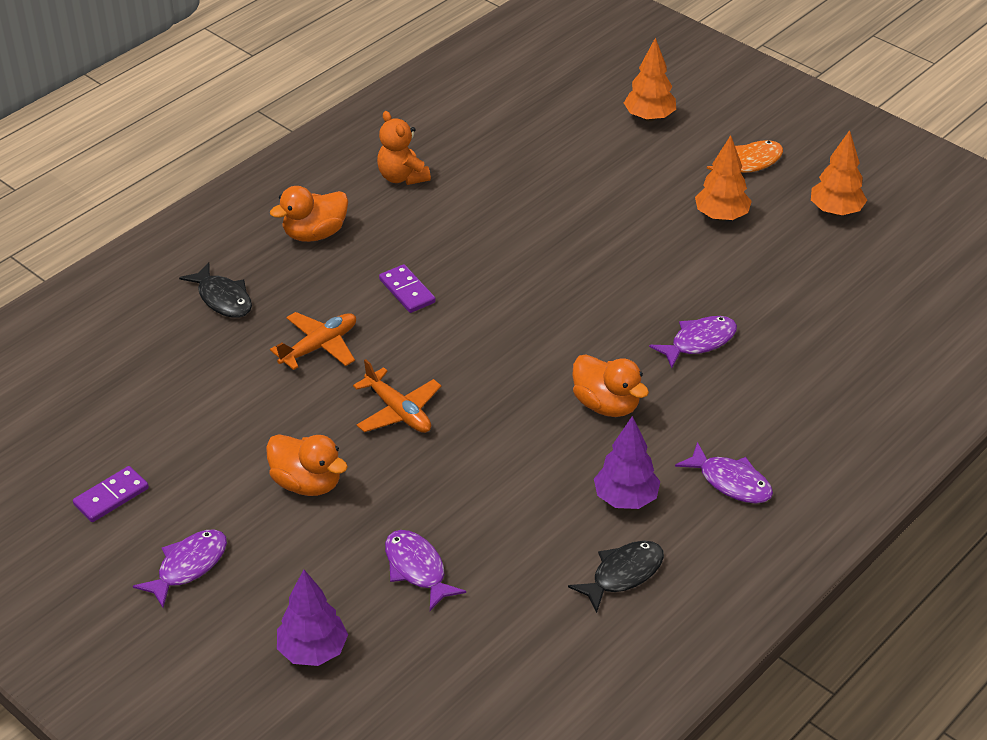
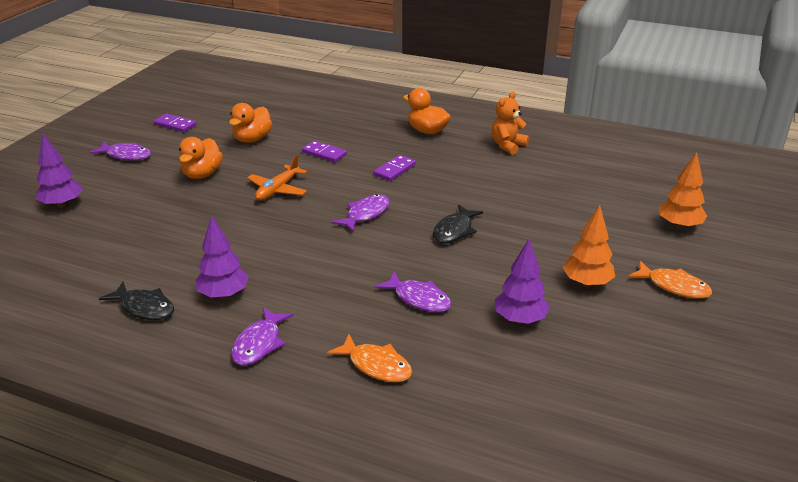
camera: 70 degrees right, 10 degrees down
black fish [179,262,252,318] -> black fish moved to [433,205,483,243]
orange plane [270,312,356,370] -> purple domino [302,141,347,162]
purple fish [385,530,466,611] -> purple fish moved to [331,194,390,233]
orange duck [572,354,649,417] -> orange duck moved to [229,103,272,143]
orange tree [811,130,867,216] -> none
none -> orange fish [327,334,412,382]
none -> purple tree [495,239,550,324]

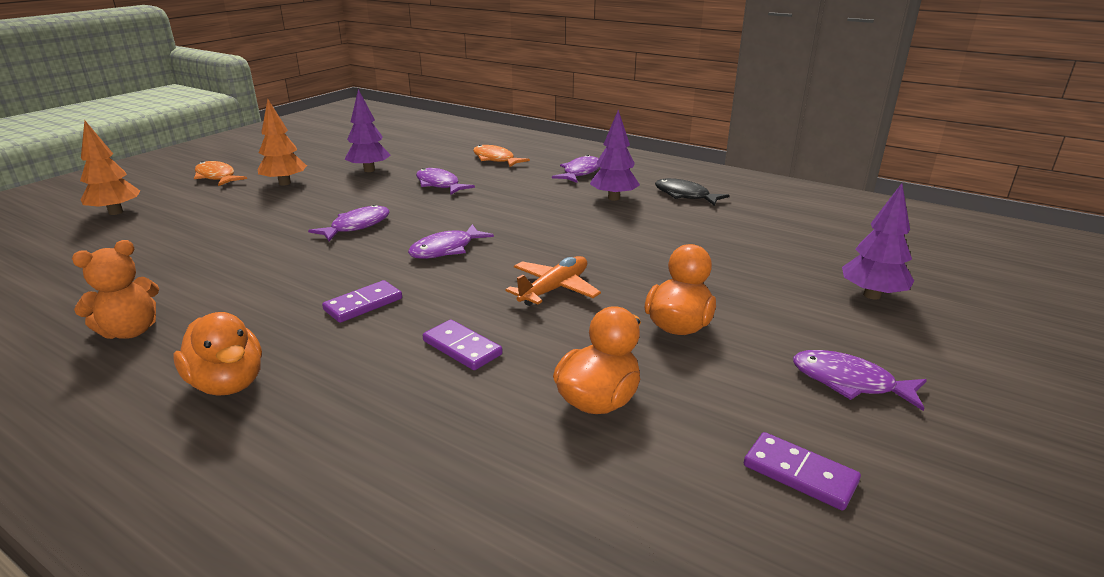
camera: 170 degrees left, 5 degrees down
black fish [433,205,483,243] -> purple fish [308,205,390,241]

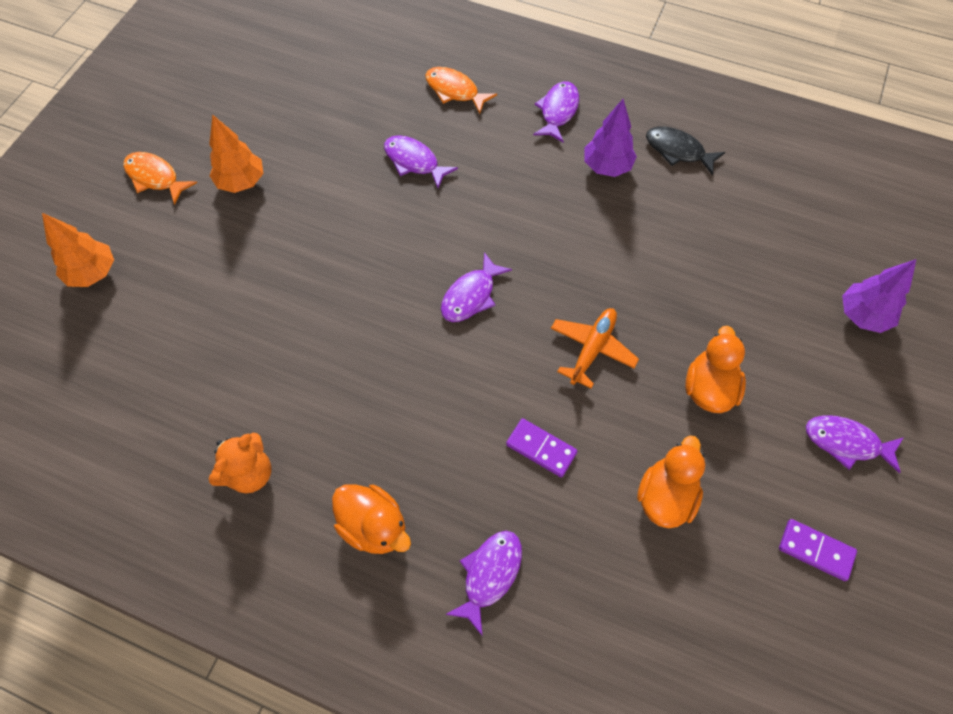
camera: 10 degrees left, 35 degrees up
purple fish [308,205,390,241] -> purple fish moved to [445,531,522,635]
purple domino [322,280,402,323] -> none
purple tree [344,89,391,172] -> none

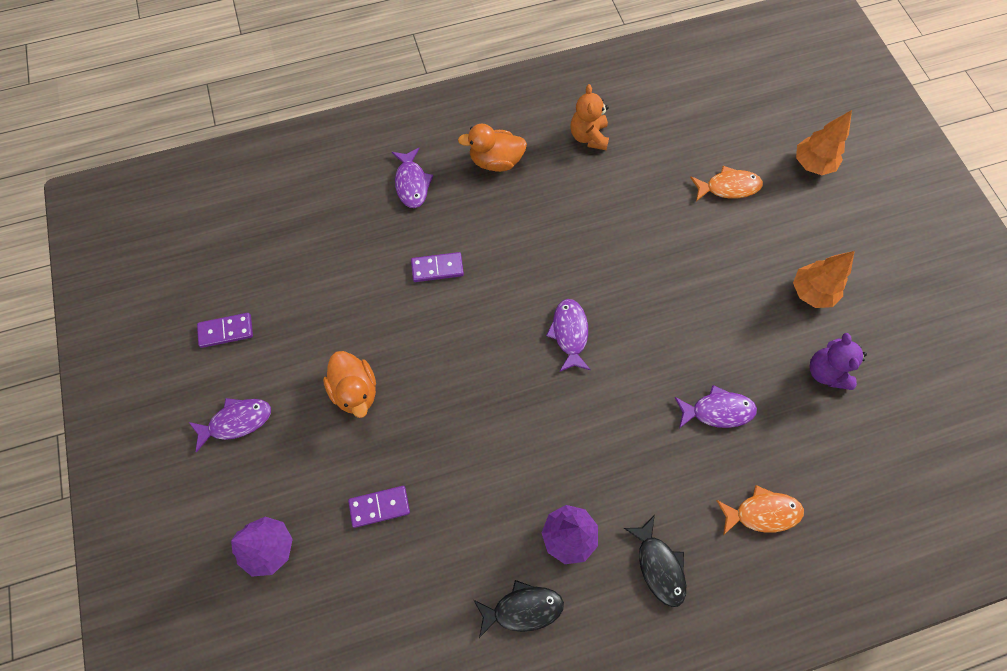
camera: 140 degrees right, 5 degrees up
orange fish [123,152,197,205] -> orange fish moved to [690,166,763,201]
purple fish [533,81,579,143] -> black fish [624,515,686,607]
orange plane [551,308,639,389] -> none
orange duck [637,436,705,528] -> none
none -> purple domino [348,486,410,528]
none -> purple teddy bear [810,333,867,390]

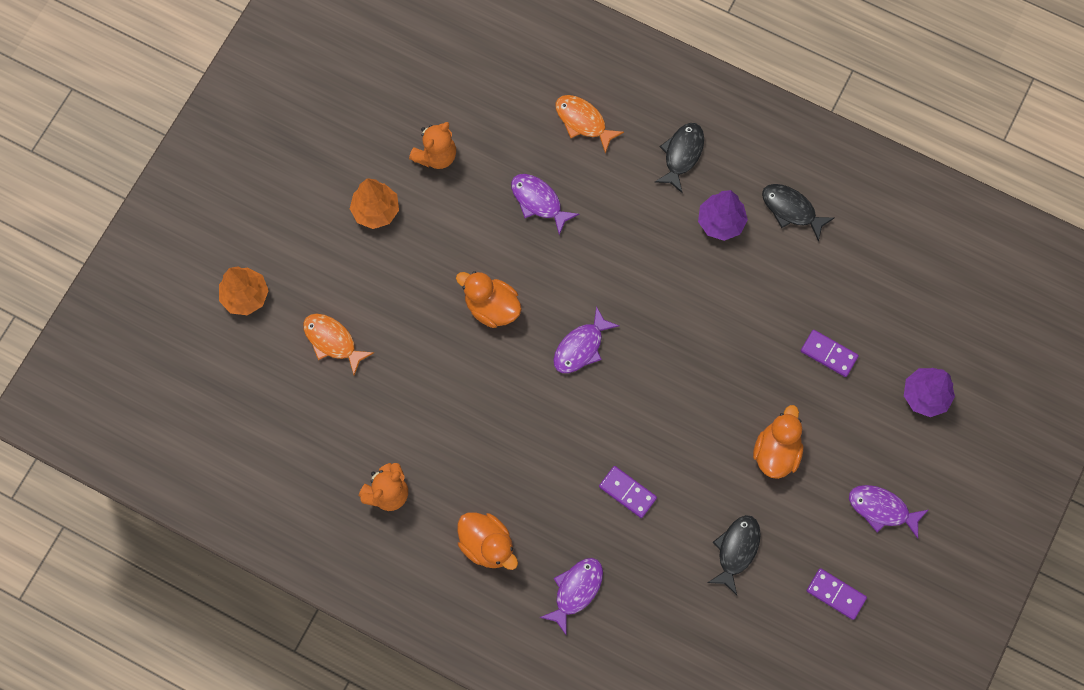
camera: 135 degrees left, 5 degrees up
purple teddy bear [810,333,867,390] -> orange teddy bear [409,122,456,169]
none -> orange duck [456,271,522,328]
none -> black fish [707,515,761,595]

